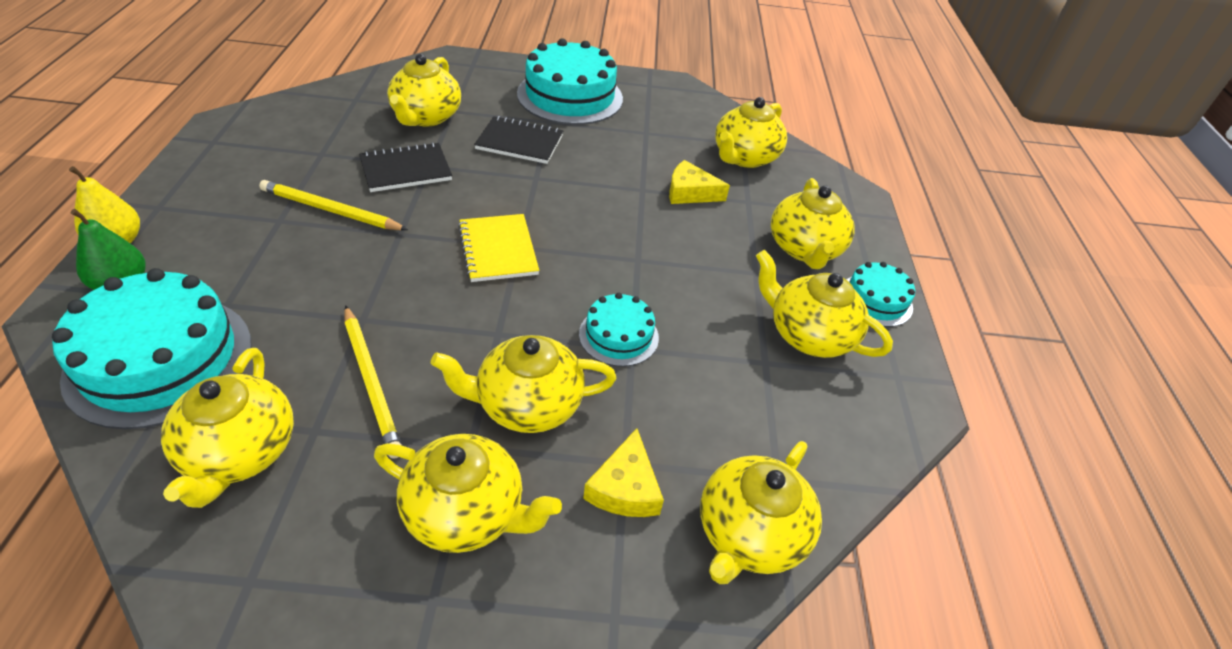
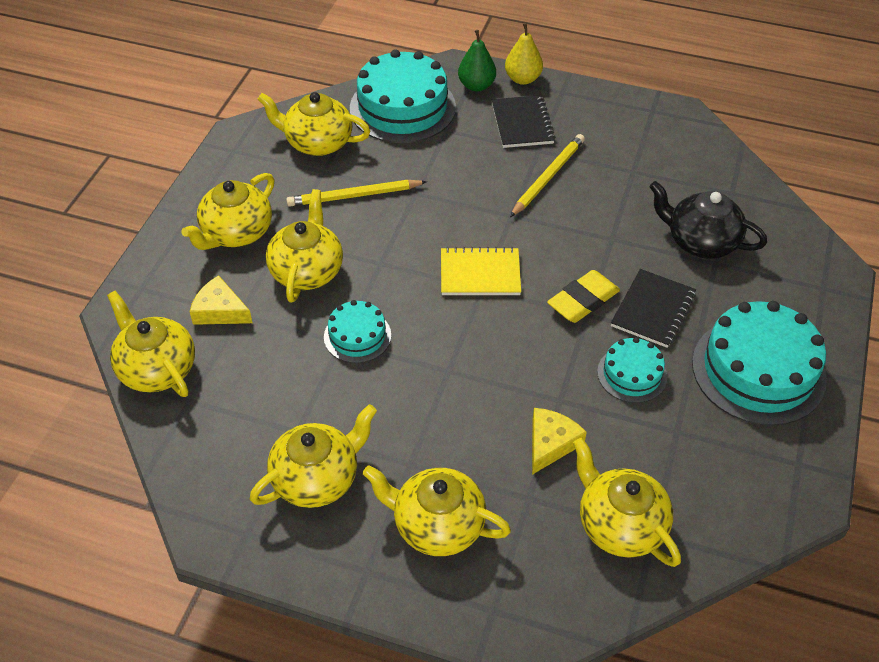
camera: 110 degrees right, 5 degrees up
black notebook [359,142,452,192] -> black notebook moved to [492,95,556,148]
yellow teapot [387,54,461,126] -> black teapot [649,181,767,259]
turquoise cake [847,262,915,327] -> turquoise cake moved to [597,337,667,403]
none -> yellow eraser [547,270,620,323]

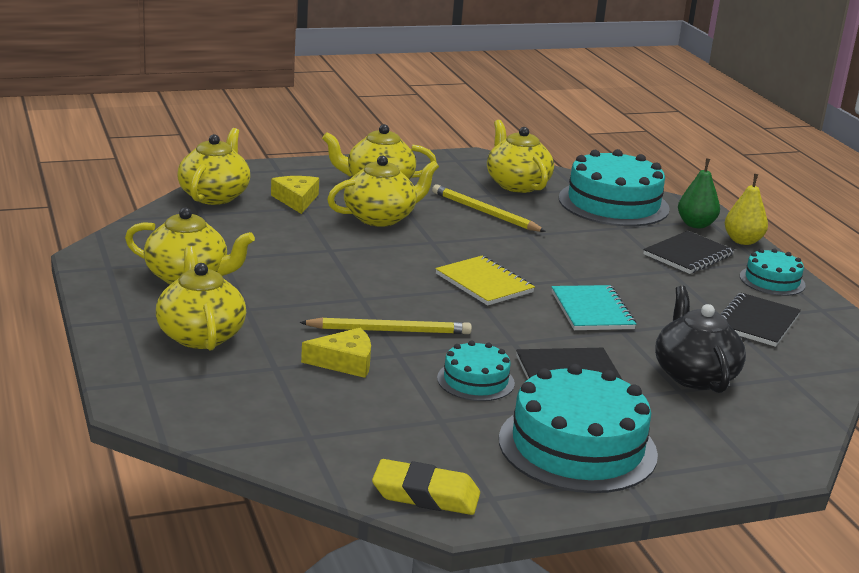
camera: 50 degrees right, 25 degrees down
turquoise cake [324,300,391,363] -> turquoise cake moved to [740,248,806,296]
yellow pencil [510,134,585,217] -> yellow pencil moved to [299,317,472,334]
yellow eraser [547,270,620,323] -> yellow eraser moved to [372,459,480,515]
yellow teapot [573,438,681,567] -> none
none -> turquoise notebook [552,285,636,330]
none -> black notebook [721,293,801,347]

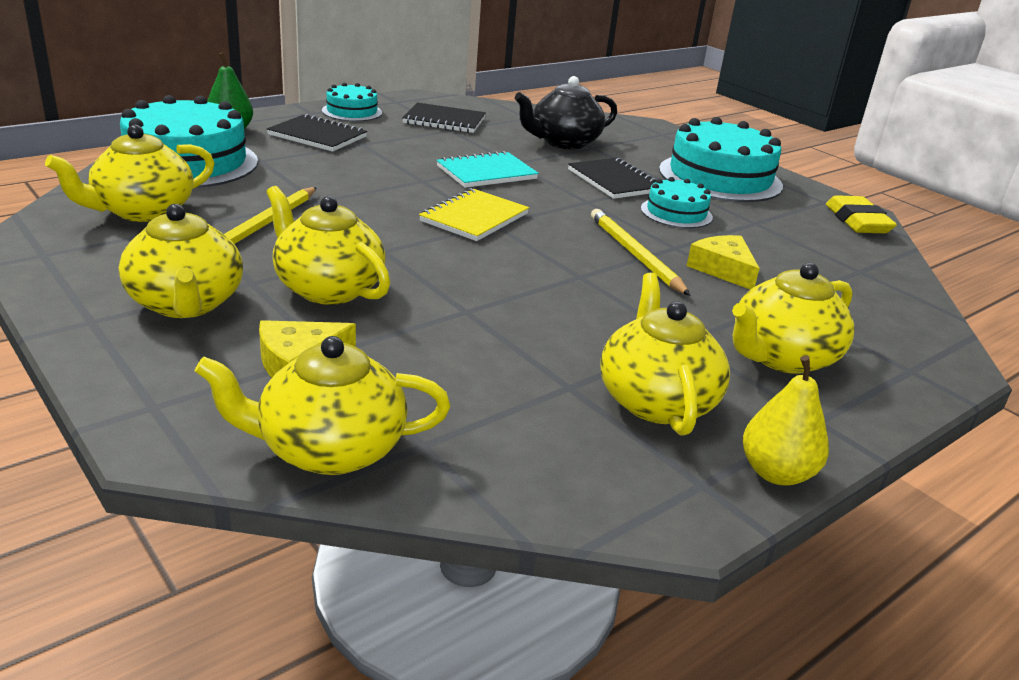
camera: 110 degrees left, 5 degrees up
yellow pear [725,174,768,245] -> yellow pear moved to [743,355,829,485]

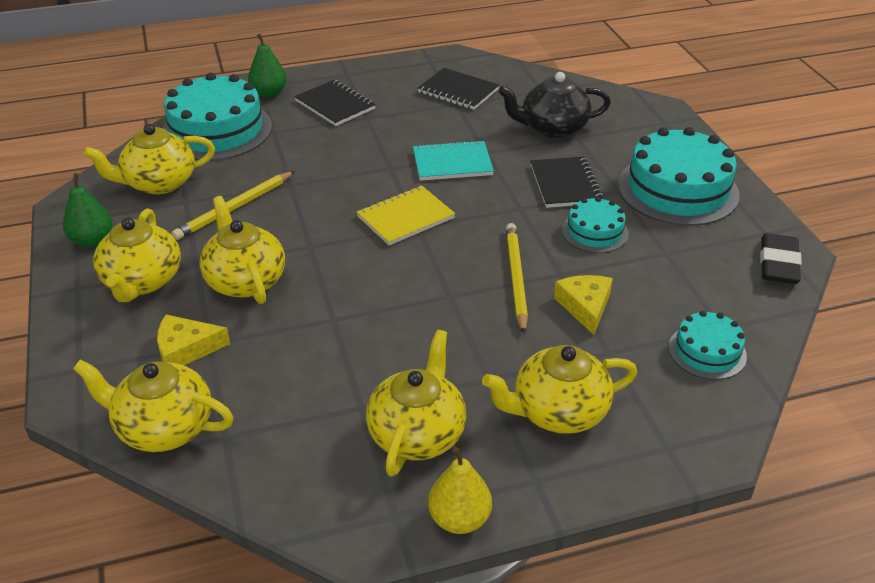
camera: 25 degrees right, 10 degrees up
turquoise cake [322,83,382,121] -> turquoise cake moved to [669,311,747,380]
yellow eraser [826,195,897,233] -> black eraser [760,233,802,284]
none -> green pear [63,173,113,247]

